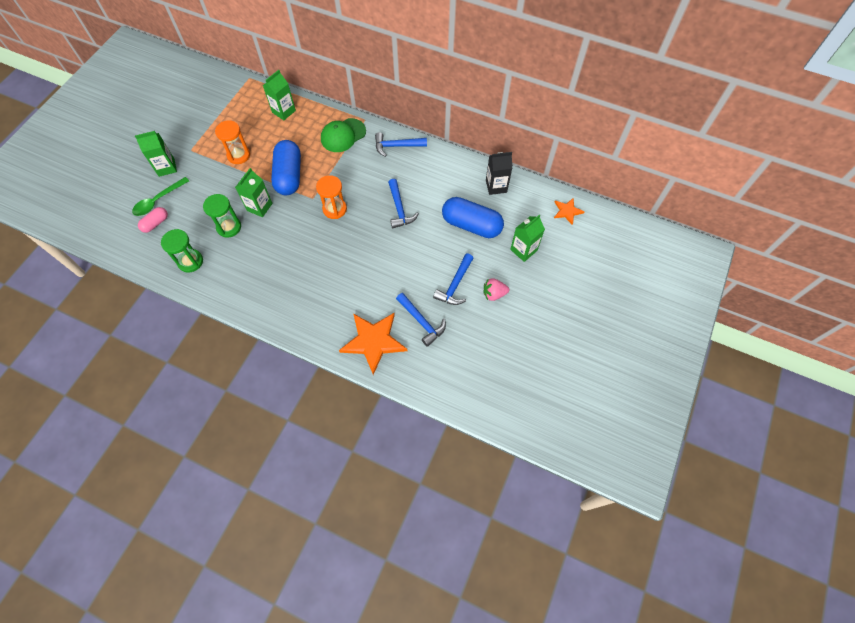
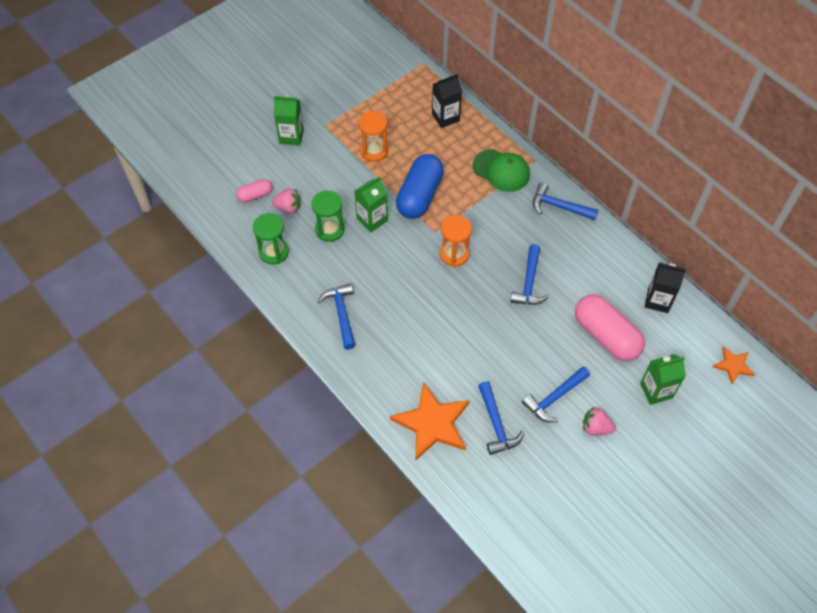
camera: 25 degrees right, 5 degrees down
green spoon [132,177,189,216] -> none
green carton [263,70,296,120] -> black carton [432,74,462,128]
green cap [321,118,366,152] -> green cap turned 135 degrees counterclockwise [473,149,530,192]
blue capsule [442,197,504,238] -> pink capsule [575,294,645,361]
none -> pink strawberry [272,189,300,214]
none -> blue hammer [318,283,356,349]

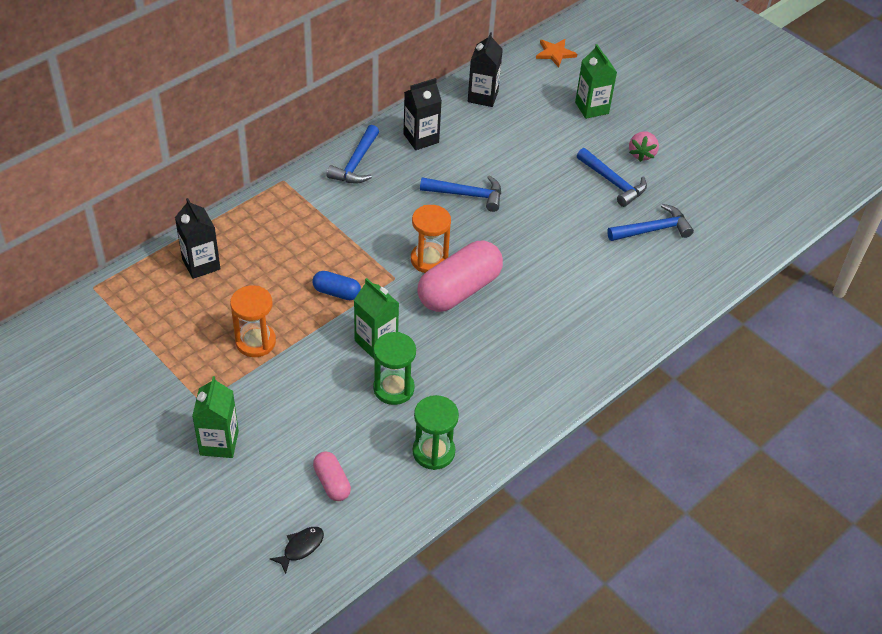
camera: 95 degrees left, 10 degrees down
pink strawberry [272,189,300,214] -> none
blue hammer [318,283,356,349] -> none
orange star [390,382,469,460] -> none
blue capsule [396,154,444,219] -> blue capsule [312,271,361,300], size x0.50
green cap [473,149,530,192] -> none
pink capsule [575,294,645,361] -> pink capsule moved to [417,241,503,312]
none -> black fish [270,527,324,574]
none -> black carton [403,78,442,150]

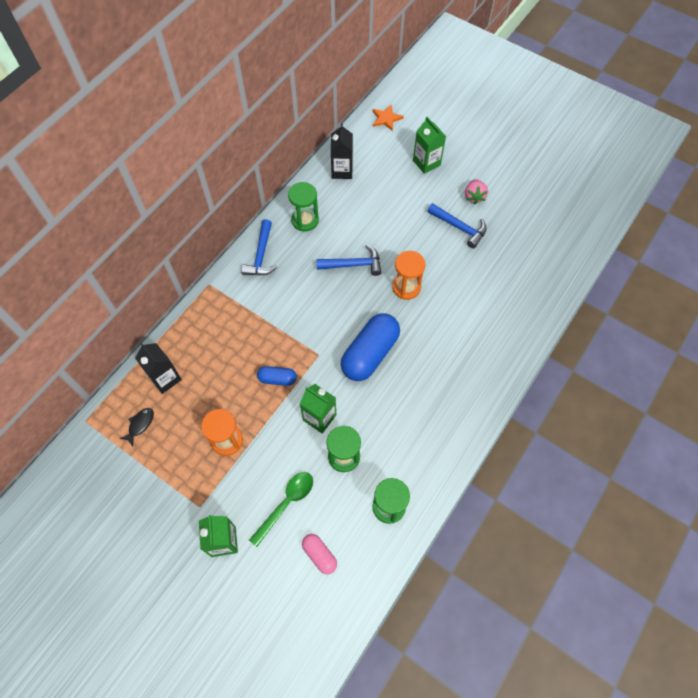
camera: 10 degrees left, 15 degrees up
black fish [270,527,324,574] -> black fish moved to [119,408,154,447]
black carton [403,78,442,150] -> green hourglass [288,182,319,232]
orange hourglass [411,205,451,273] -> orange hourglass moved to [392,251,425,300]
pink capsule [417,241,503,312] -> blue capsule [341,313,400,381]
blue hammer [607,204,694,241] -> none
none -> green spoon [249,472,313,547]

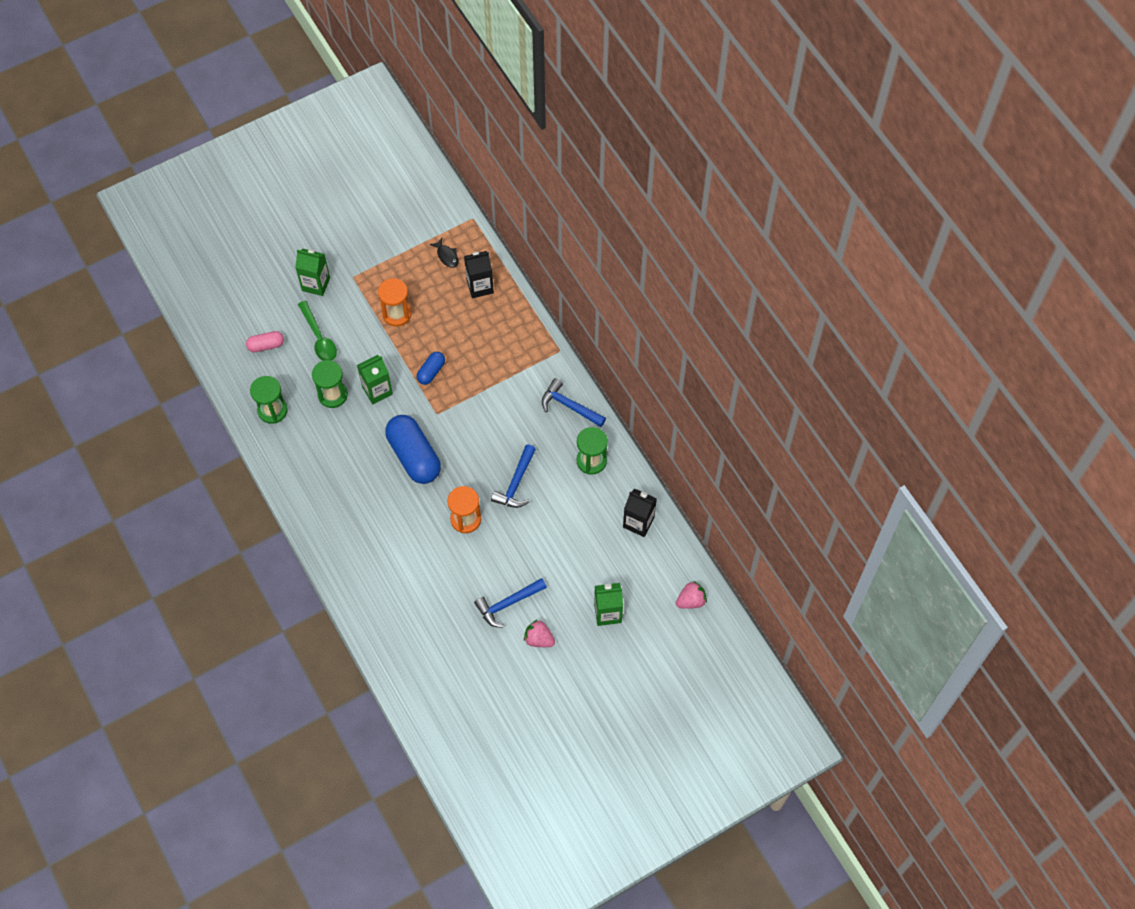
camera: 115 degrees right, 0 degrees up
orange star [372,105,404,131] -> pink strawberry [676,581,707,609]

